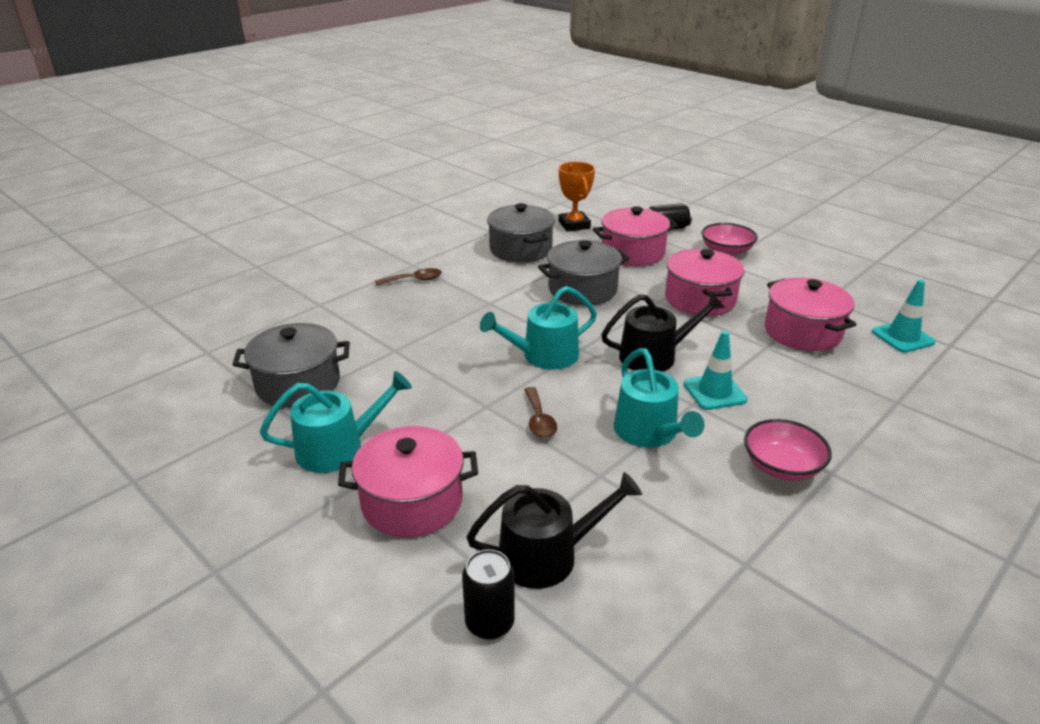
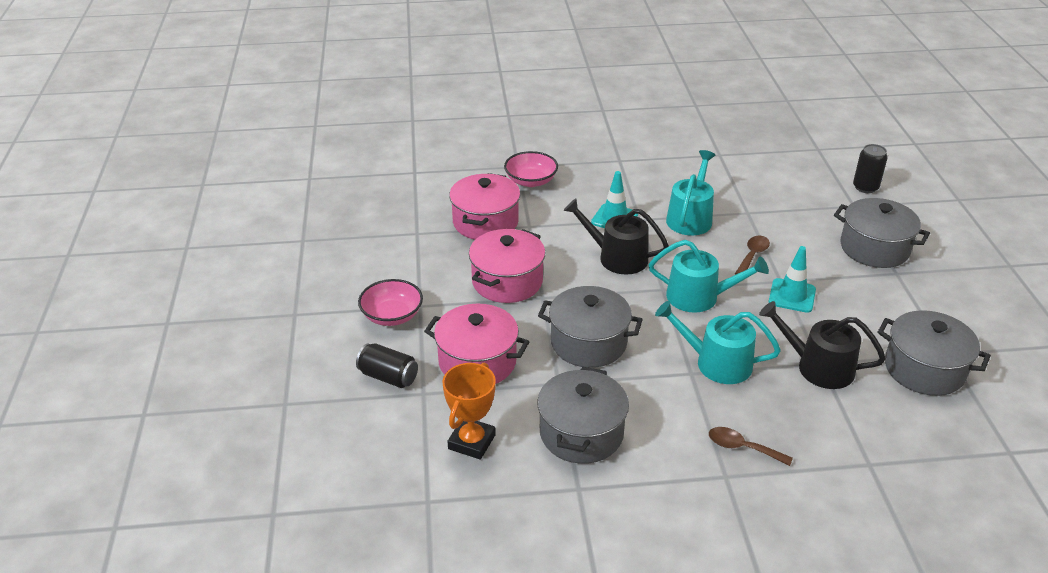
camera: 140 degrees left, 5 degrees up
turquoise watering can [260,371,412,473] -> turquoise watering can moved to [655,301,781,384]
pink pot [338,426,478,537] -> grey pot [834,198,930,268]
black watering can [466,472,642,589] -> black watering can moved to [759,301,886,389]
pink bowl [744,419,832,481] -> pink bowl moved to [504,151,558,187]
turquoise traffic cone [872,280,936,353] -> turquoise traffic cone moved to [769,246,816,313]

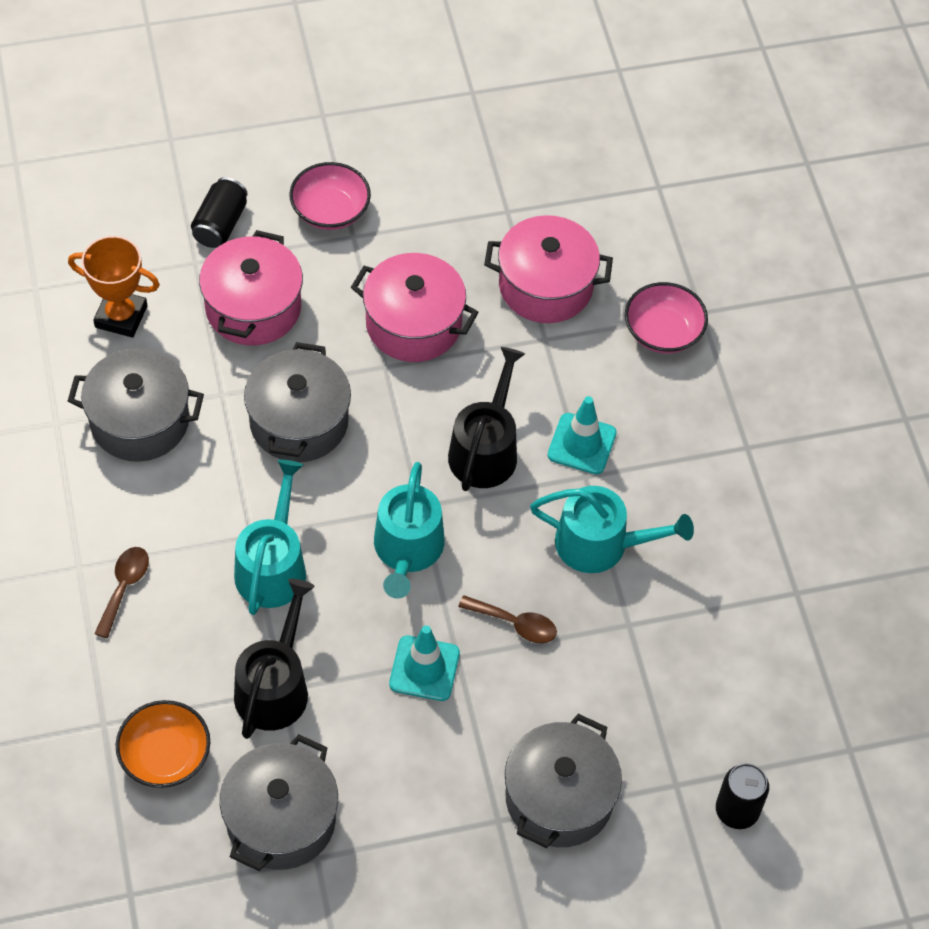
camera: 80 degrees right, 20 degrees up
none -> orange bowl [115,700,210,788]

